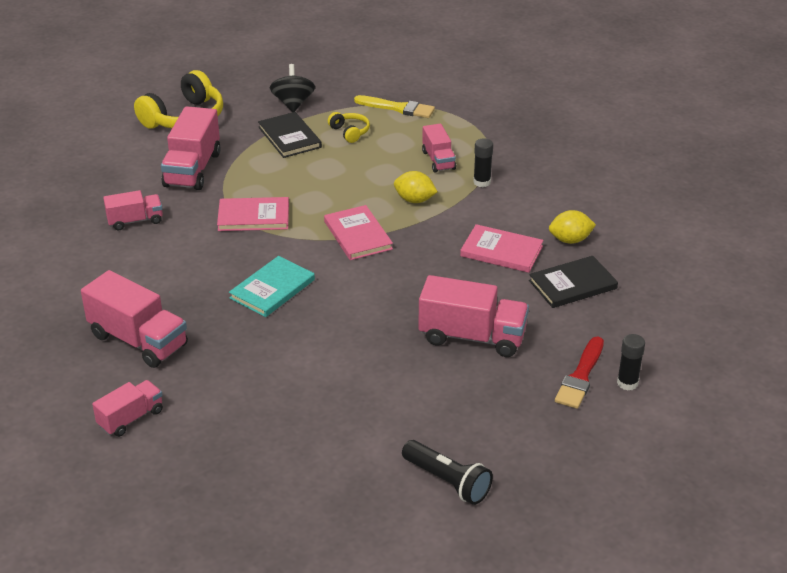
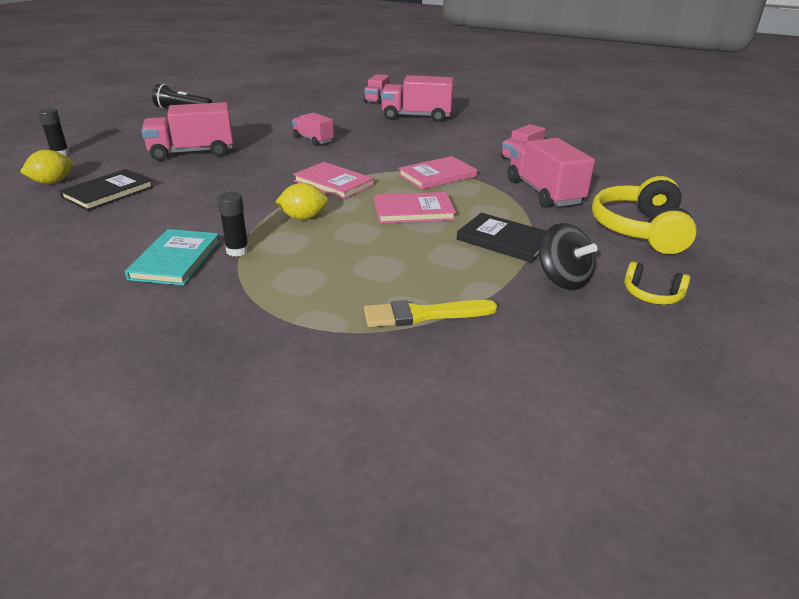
camera: 150 degrees right, 5 degrees down
turquoise book [229,256,315,317] -> turquoise book moved to [125,229,220,285]
yellow headphones [328,112,370,143] -> yellow headphones moved to [624,262,690,305]
pink truck [422,123,456,173] -> pink truck moved to [292,113,334,146]
pink book [460,224,543,273] -> pink book moved to [374,192,456,223]
yellow lemon [549,210,596,244] -> yellow lemon moved to [20,150,73,184]
red brush [555,336,604,409] -> none

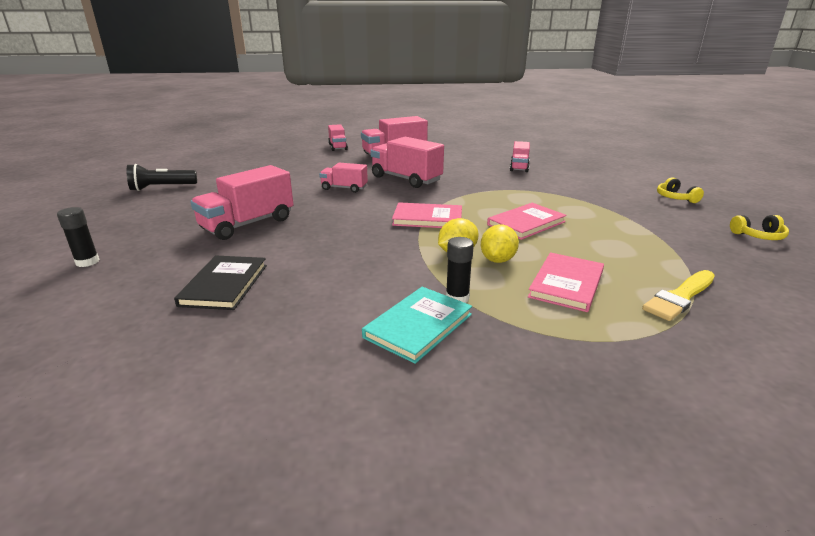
camera: 30 degrees left, 5 degrees down
yellow lemon [20,150,73,184] -> yellow lemon moved to [481,225,519,263]
turquoise book [125,229,220,285] -> turquoise book turned 60 degrees clockwise [362,287,472,364]
pink book [398,156,477,190] -> pink book moved to [528,252,604,312]
black book [457,213,546,263] -> none
pink truck [508,138,595,208] -> pink truck moved to [370,137,444,188]
black spinning top [539,223,597,290] -> none
yellow headphones [592,176,697,254] -> yellow headphones [657,177,704,203], size x0.49

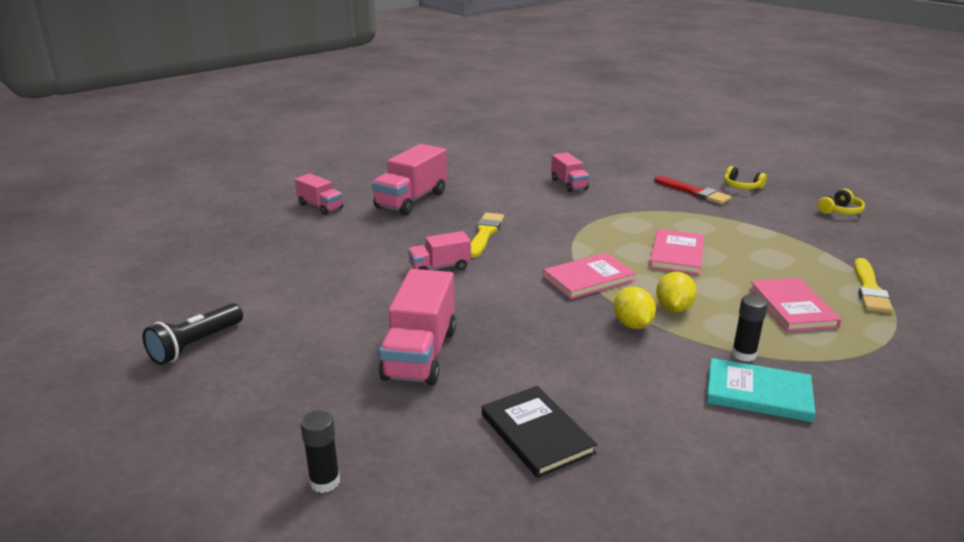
camera: 35 degrees left, 0 degrees up
turquoise book [362,287,472,364] -> turquoise book turned 75 degrees counterclockwise [707,358,815,422]
pink truck [370,137,444,188] -> yellow brush [471,213,504,258]
yellow lemon [481,225,519,263] -> yellow lemon moved to [614,287,656,329]
none -> red brush [655,176,732,205]

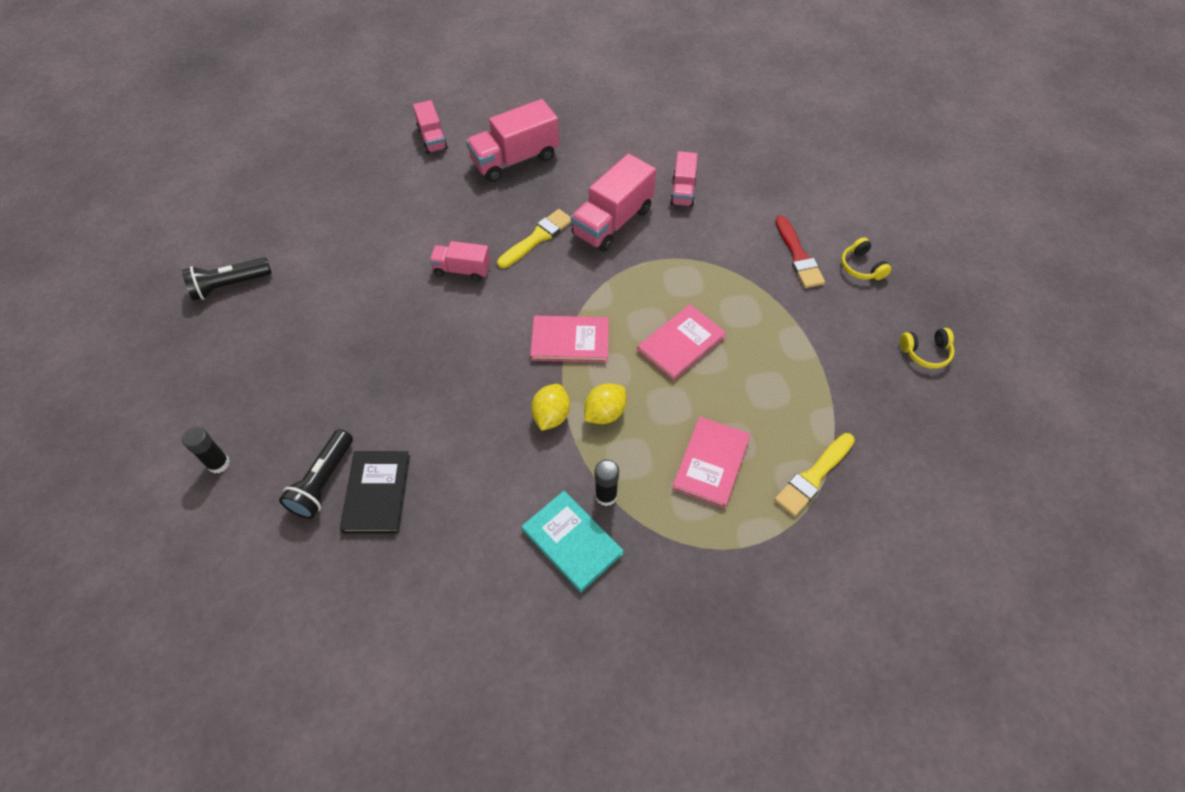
camera: 30 degrees right, 30 degrees up
pink truck [379,269,456,385] -> pink truck moved to [571,154,656,252]
none -> black flashlight [279,429,353,519]

